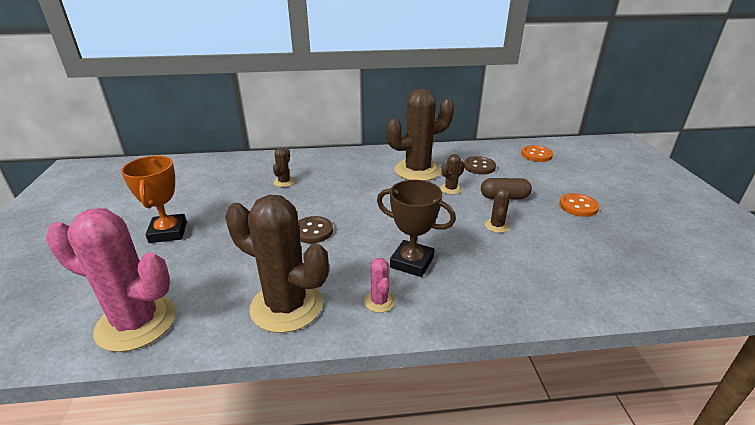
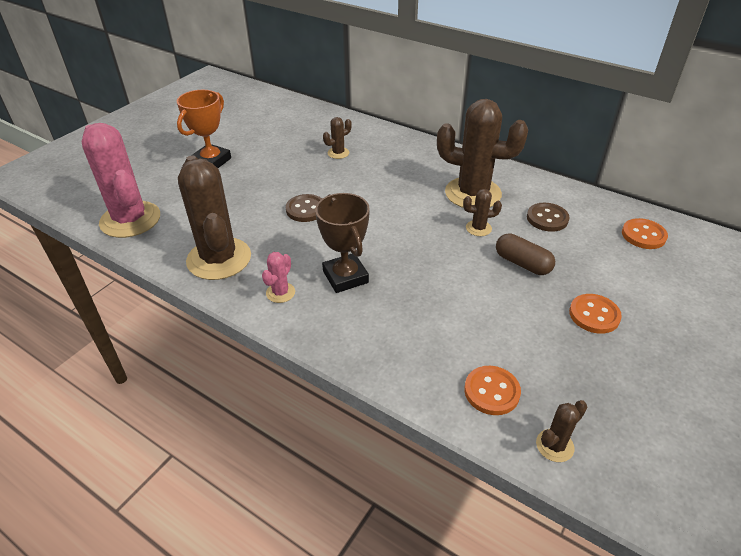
camera: 40 degrees right, 10 degrees up
brown cactus [485,187,510,233] -> brown cactus moved to [536,400,587,462]
none -> orange button [464,366,521,415]

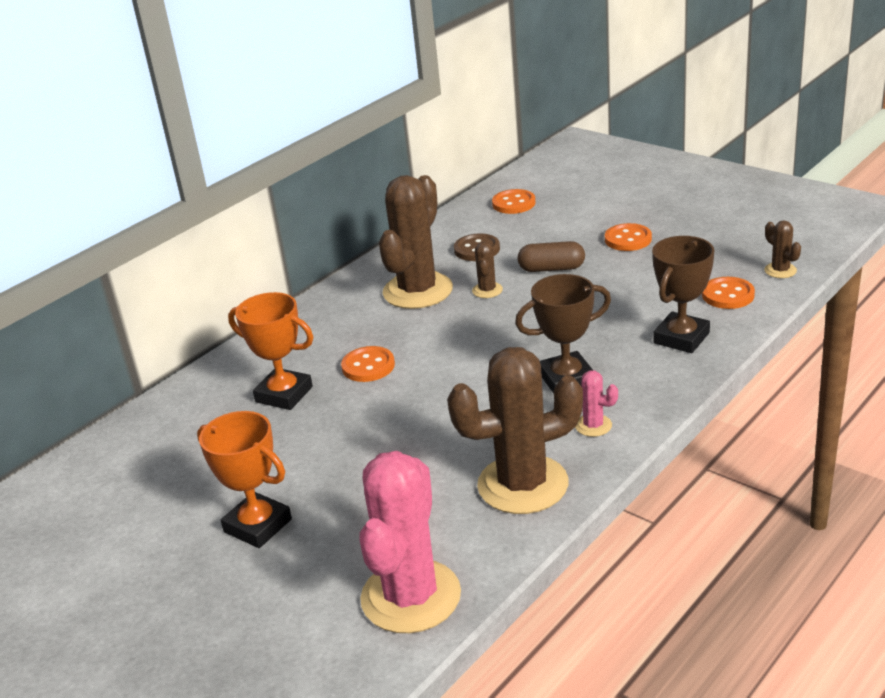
camera: 80 degrees left, 10 degrees down
pink cactus [82,123,160,238] -> pink cactus turned 45 degrees counterclockwise [360,451,461,633]
brown button [286,194,322,222] -> none
brown cactus [323,117,352,159] -> orange trophy [228,292,313,410]
brown capsule [496,233,555,275] -> brown capsule turned 45 degrees clockwise [518,241,585,272]
none -> orange button [341,346,395,382]
none -> brown trophy [652,236,714,353]

